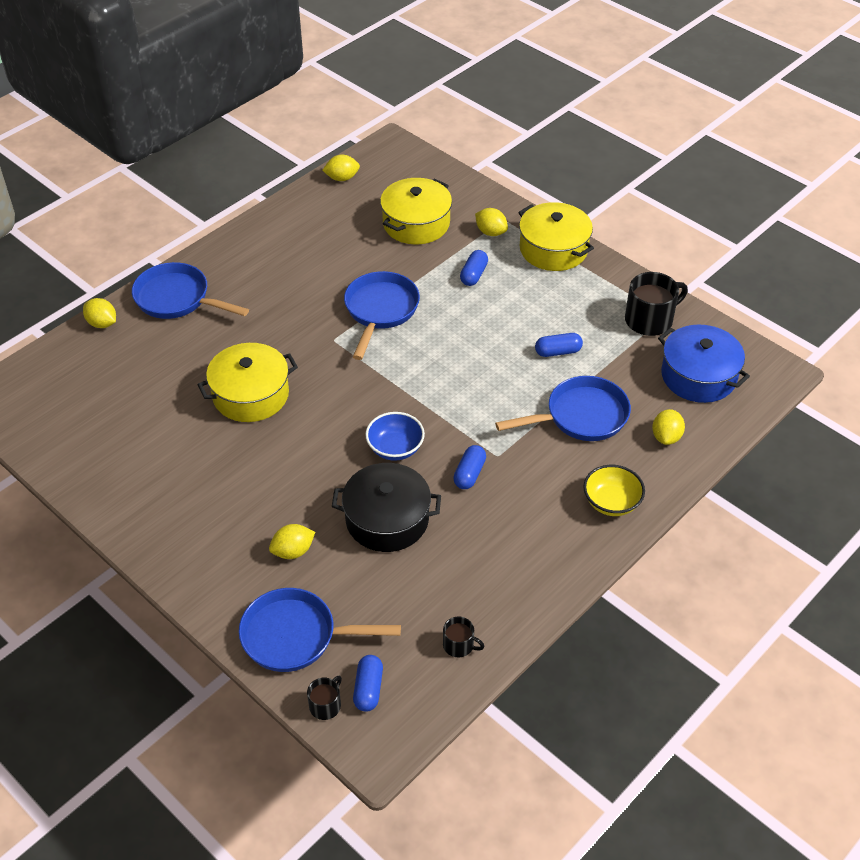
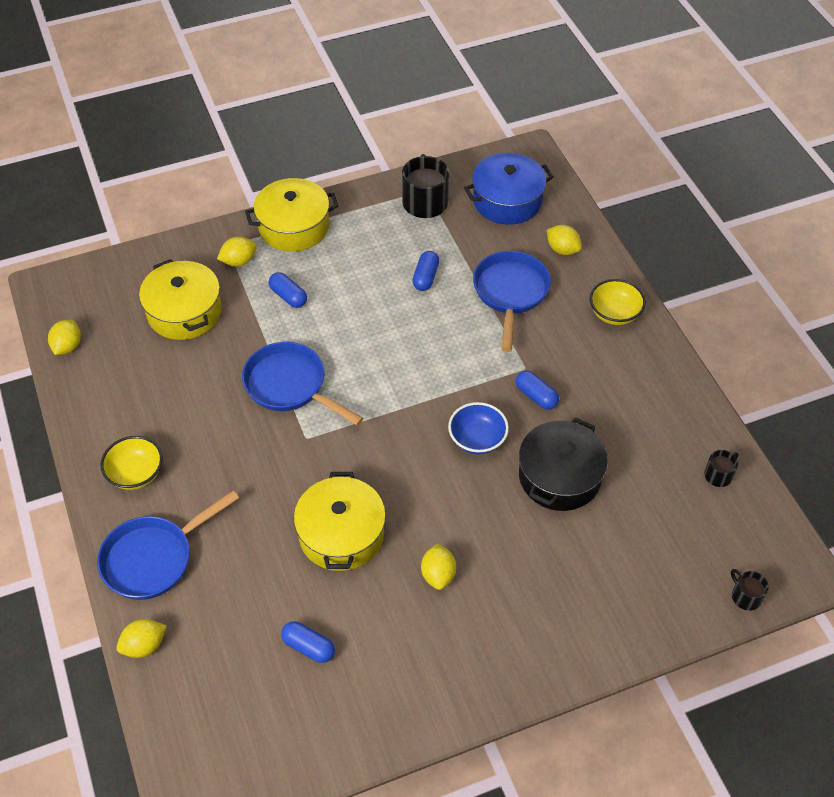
camera: 65 degrees left, 5 degrees up
blue pan [239,588,401,672] -> none
yellow lemon [269,524,315,559] -> yellow lemon moved to [421,543,456,590]
blue capsule [353,655,383,712] -> blue capsule moved to [281,621,335,663]
none -> yellow bowl [101,436,163,490]

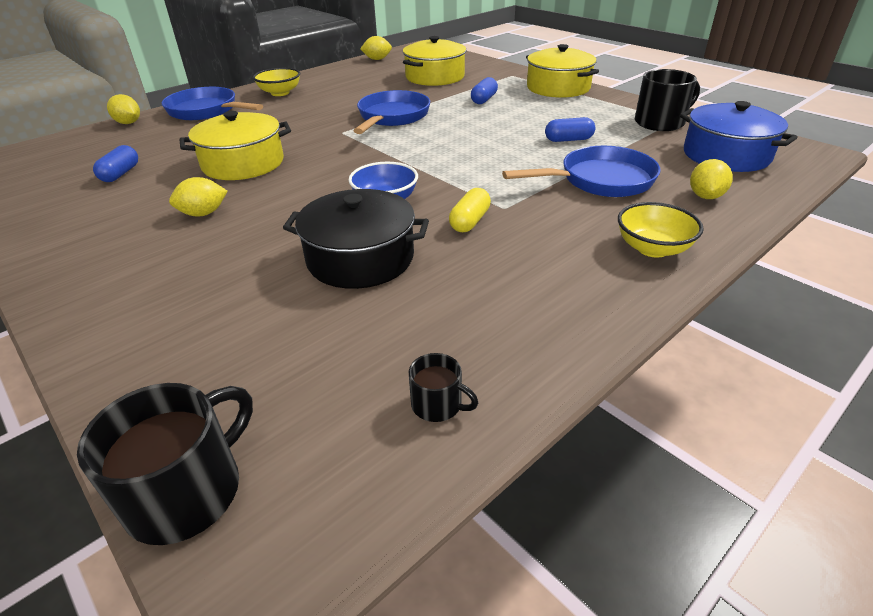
camera: 70 degrees right, 15 degrees down
yellow lemon [217,237,257,267] -> none
blue capsule [516,371,559,410] -> yellow capsule [449,188,491,232]
black mug [731,569,769,611] -> black mug [77,383,253,545], size x1.93

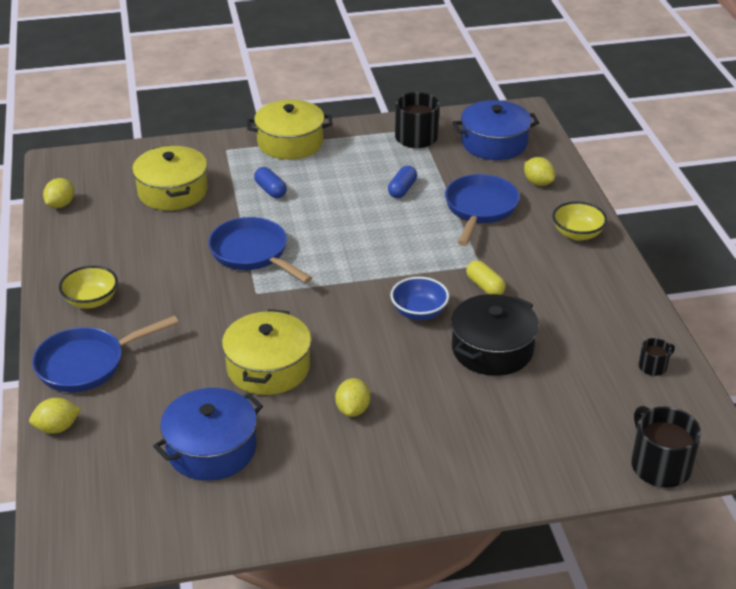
camera: 60 degrees left, 0 degrees up
blue capsule [93,145,138,182] -> blue pot [153,388,263,481]

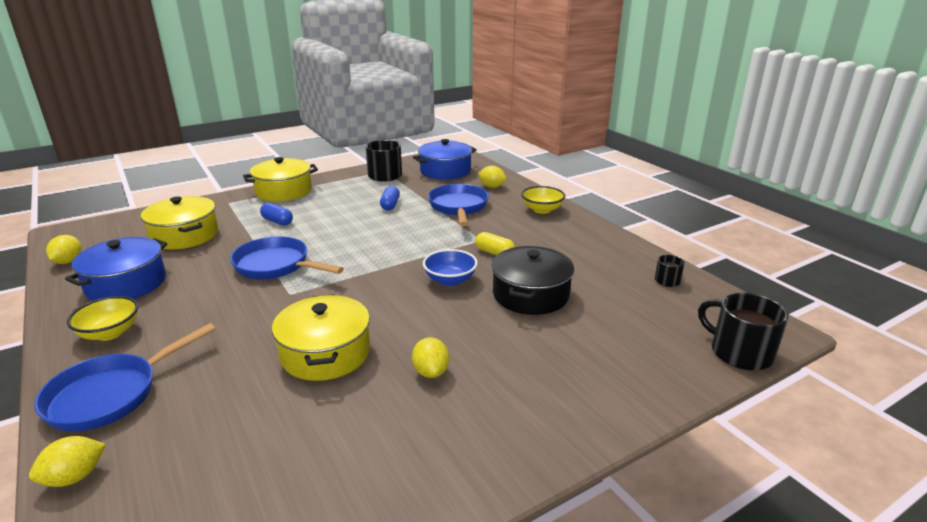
camera: 20 degrees left, 10 degrees down
blue pot [153,388,263,481] -> blue pot moved to [65,237,167,301]

